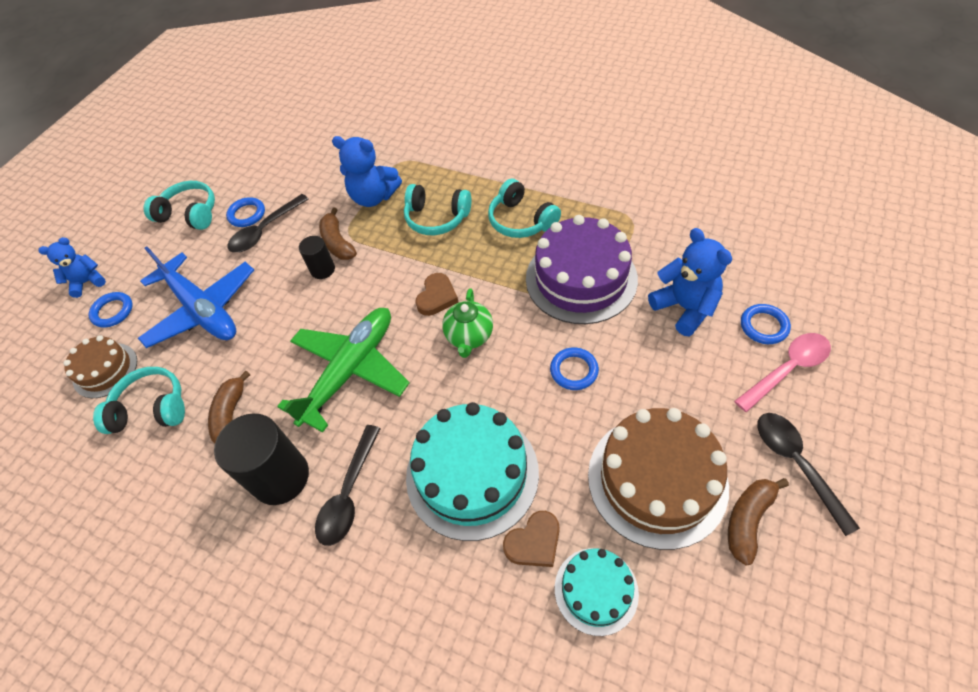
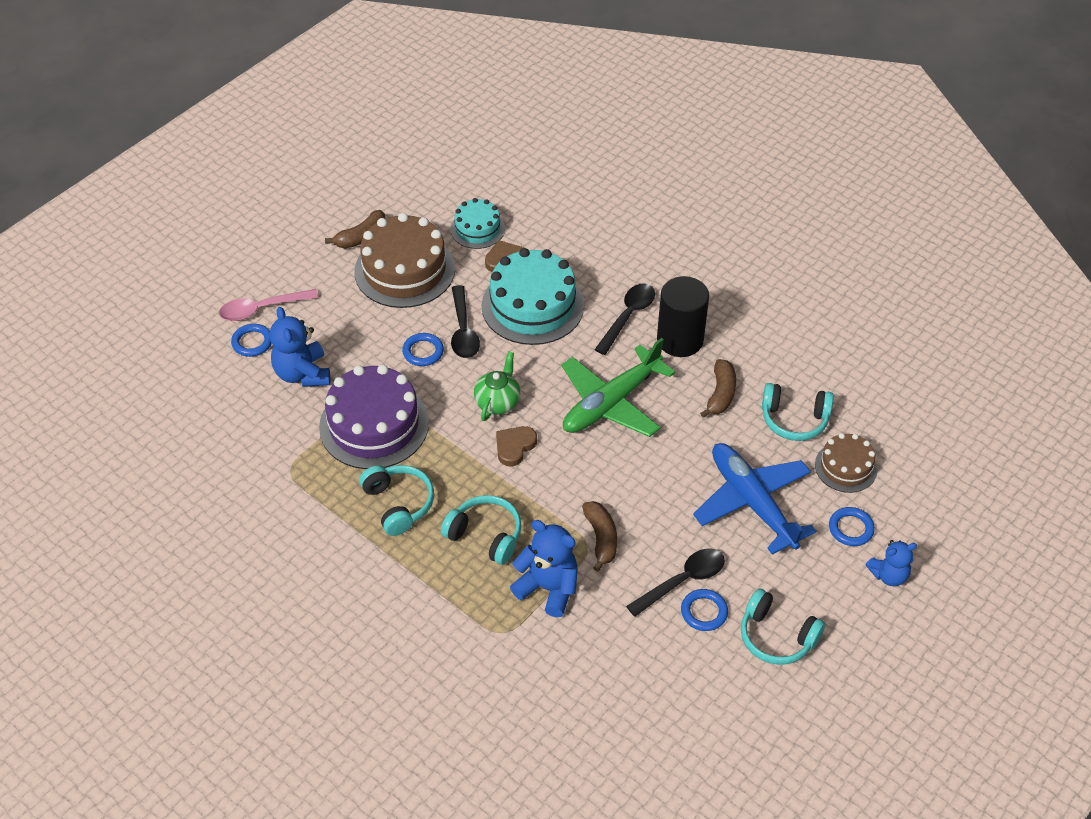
camera: 170 degrees left, 5 degrees down
black cylinder [299,236,335,279] -> none
black spoon [757,413,860,536] -> black spoon moved to [451,285,480,358]

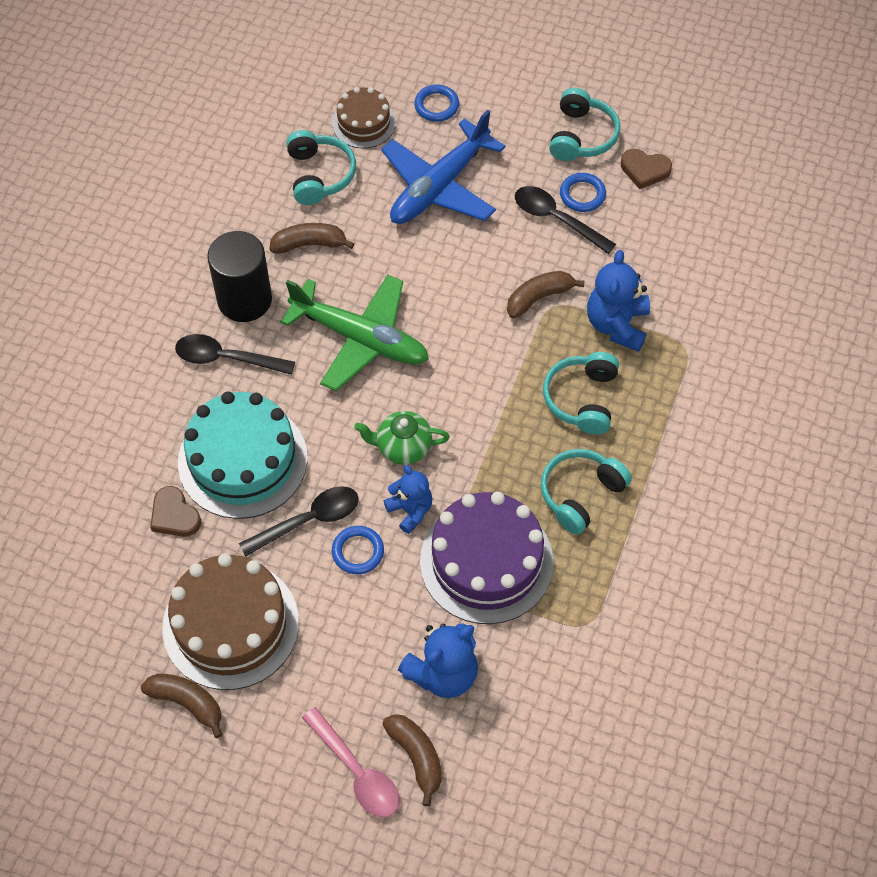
camera: 110 degrees left, 10 degrees up
blue ring [231,324,272,357] -> brown banana [382,714,442,806]
turquoise cake [451,198,505,249] -> none
brown heart [496,426,537,466] -> brown heart moved to [621,149,672,189]
blue teddy bear [865,540,917,586] -> blue teddy bear moved to [384,465,433,534]

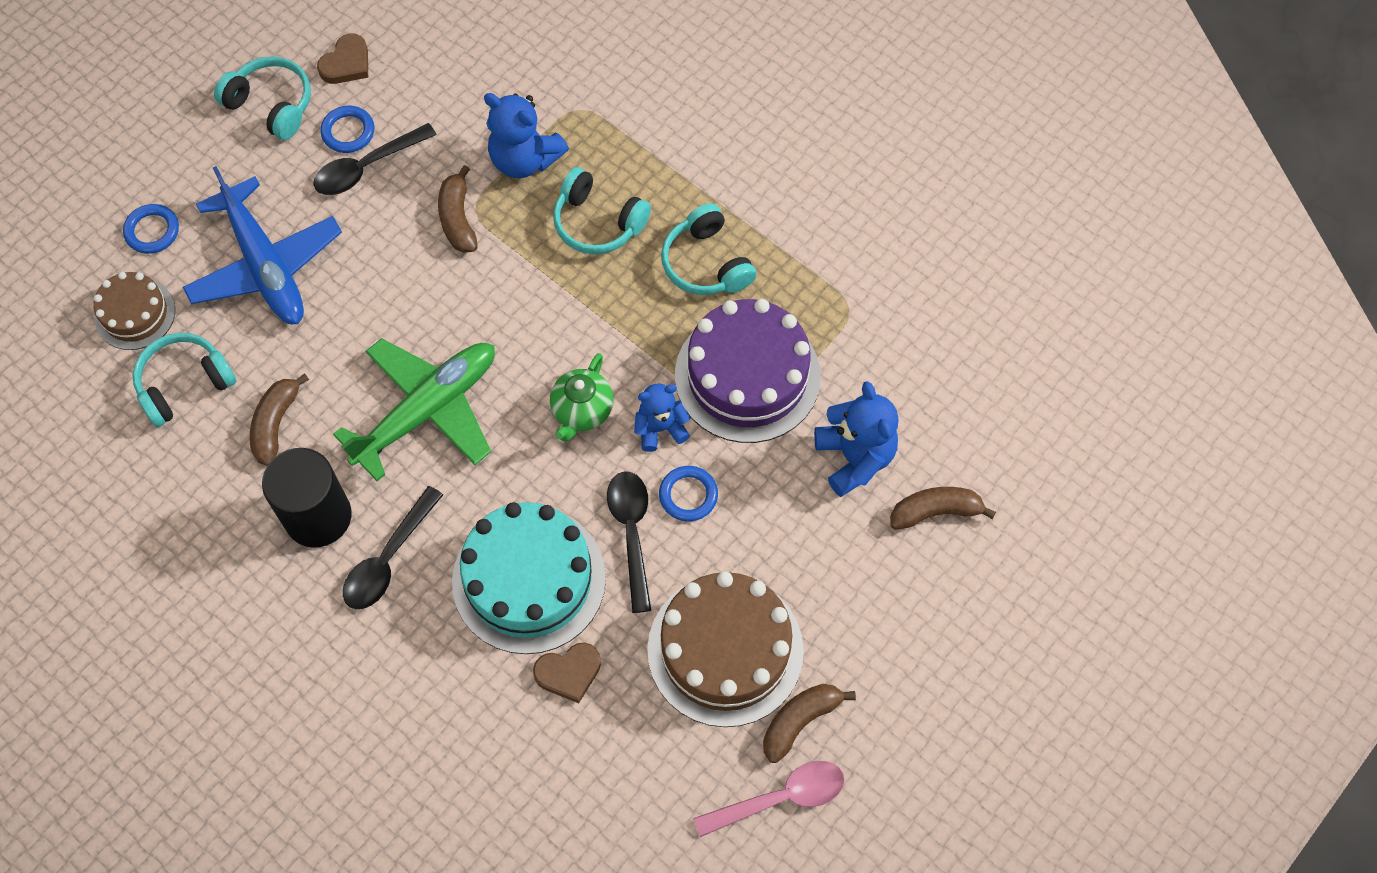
camera: 70 degrees left, 5 degrees up
turquoise headphones [286,130,356,205] -> turquoise headphones turned 45 degrees counterclockwise [133,333,237,427]
pink spoon [302,707,399,817] -> pink spoon moved to [693,761,845,837]

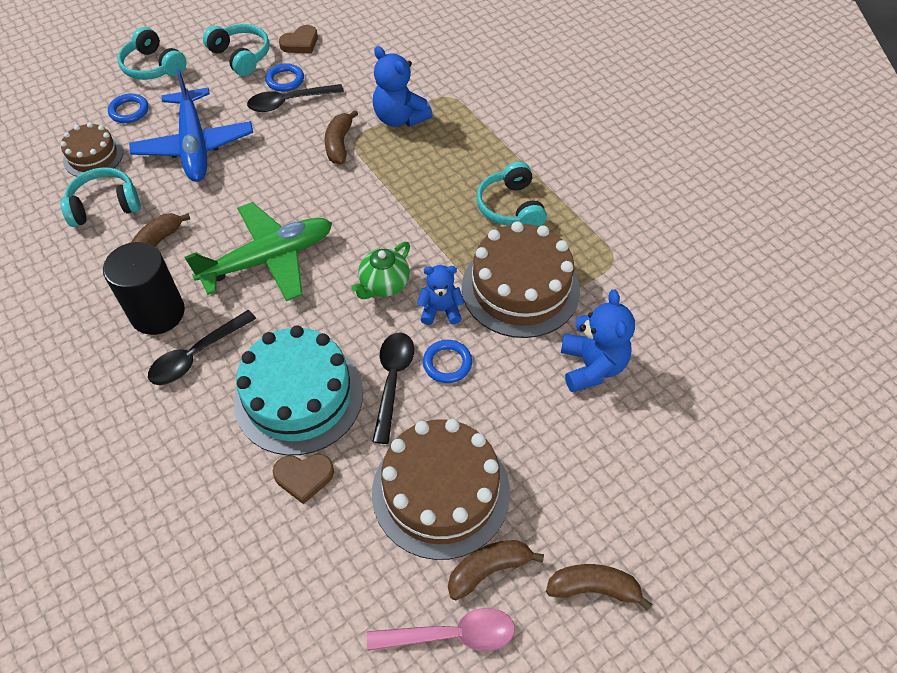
camera: 15 degrees right, 10 degrees down
turquoise headphones [553,167,651,254] -> turquoise headphones moved to [118,27,187,80]
purple cake [675,299,821,443] -> brown cake [462,221,580,338]
brown banana [890,487,996,530] -> brown banana moved to [546,564,652,611]

